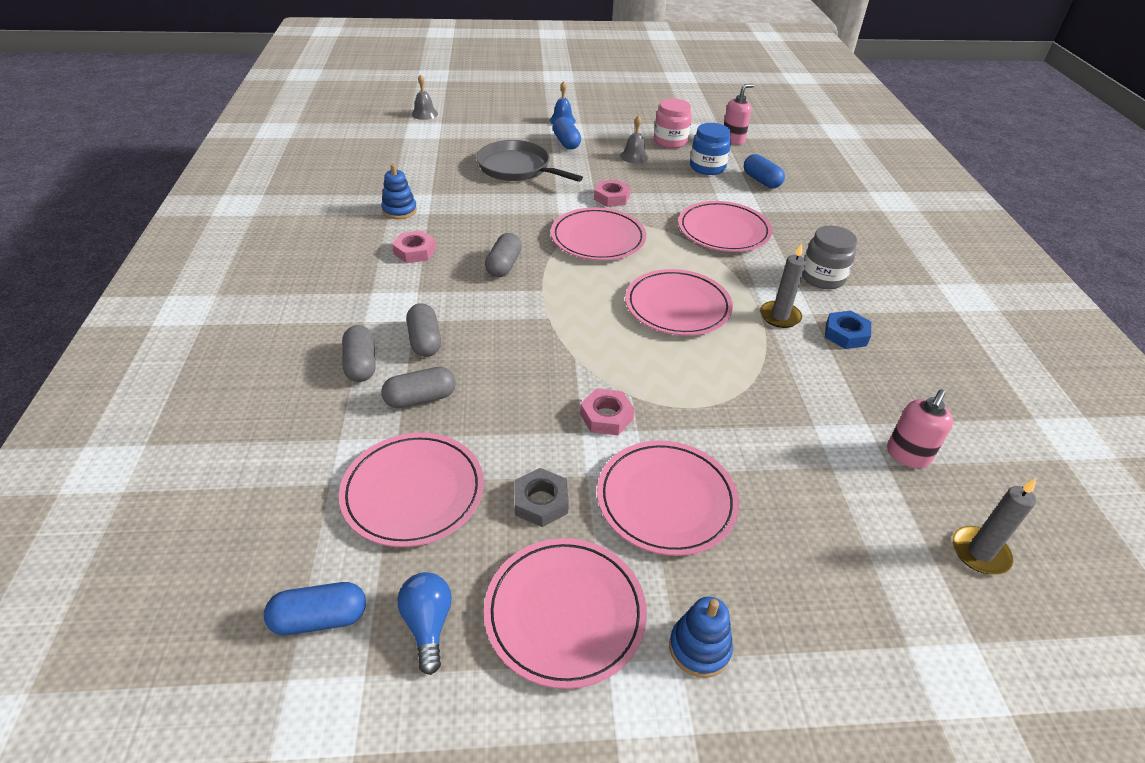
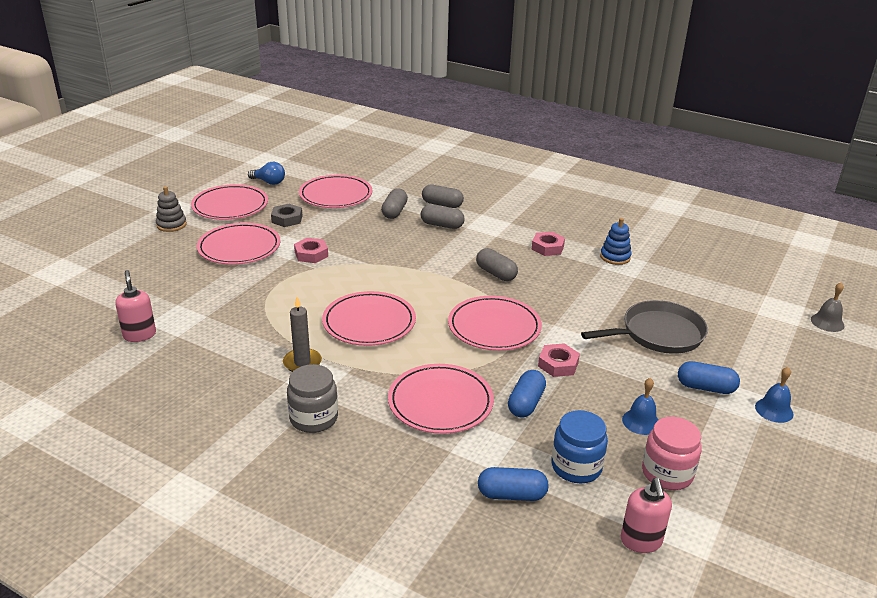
camera: 125 degrees right, 10 degrees down
blue capsule [264,582,366,635] -> blue capsule moved to [508,370,546,418]
grey bell [620,115,648,163] -> blue bell [622,378,658,435]
blue stacking toy [669,597,733,678] -> grey stacking toy [156,186,187,232]
blue nut [825,311,871,349] -> none
grey candle [953,478,1036,575] -> none

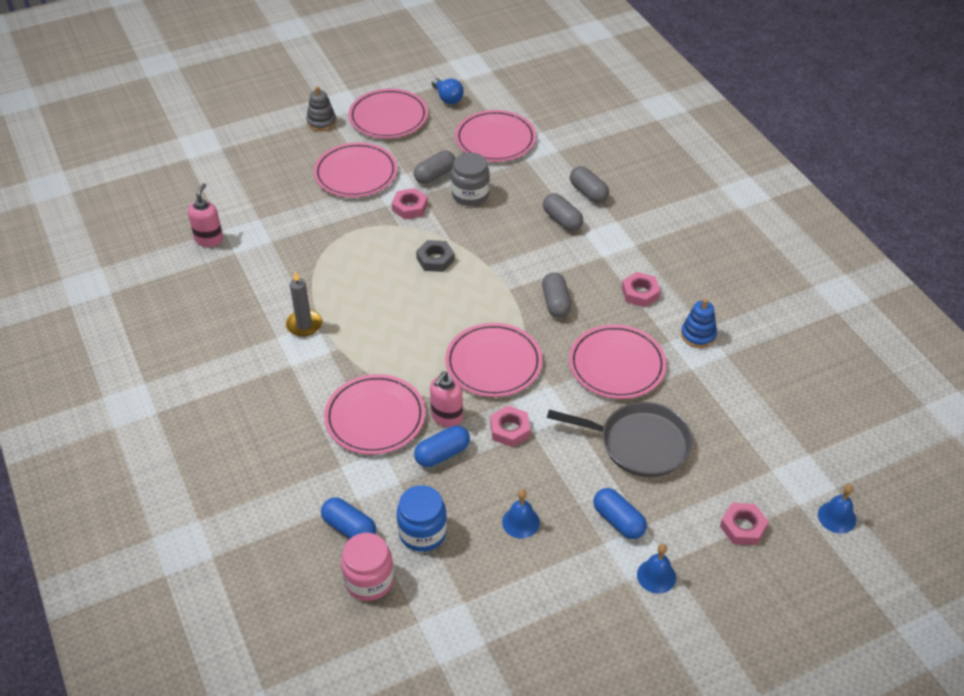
camera: 35 degrees right, 15 degrees up
grey nut [271,204,303,227] -> grey nut moved to [416,240,455,272]
grey jar [287,364,338,433] -> grey jar moved to [451,152,490,206]
pink plate [322,291,416,346] -> pink plate moved to [569,324,667,399]
grey capsule [381,188,408,219] -> grey capsule moved to [414,150,455,184]
pink soap dispenser [621,478,672,553] -> pink soap dispenser moved to [430,371,463,427]
pink jar [642,417,702,490] -> pink jar moved to [341,533,394,601]
grey bell [811,282,845,332] -> blue bell [818,484,856,533]
none -> pink nut [720,503,769,545]

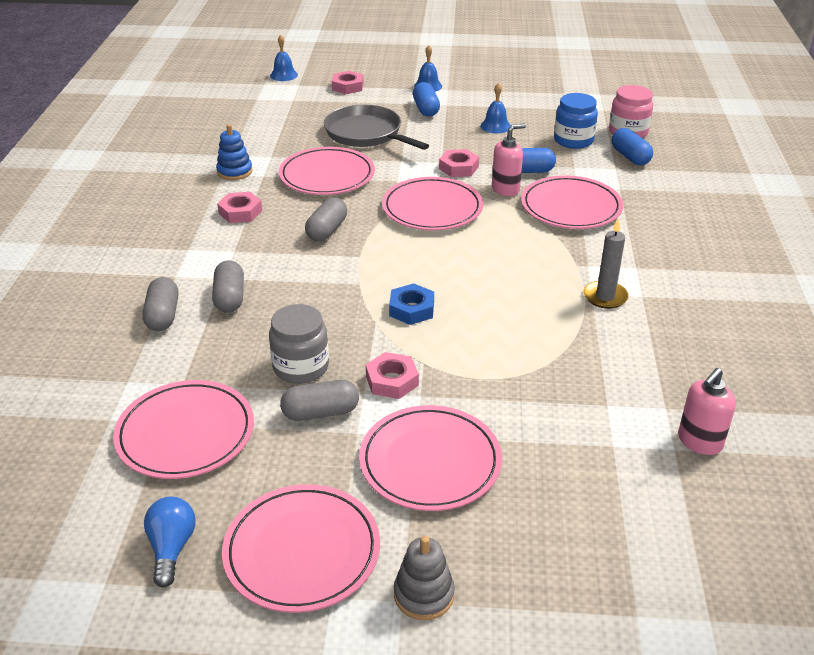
camera: 150 degrees left, 10 degrees down
grey nut [416,240,455,272] -> blue nut [389,283,434,325]

